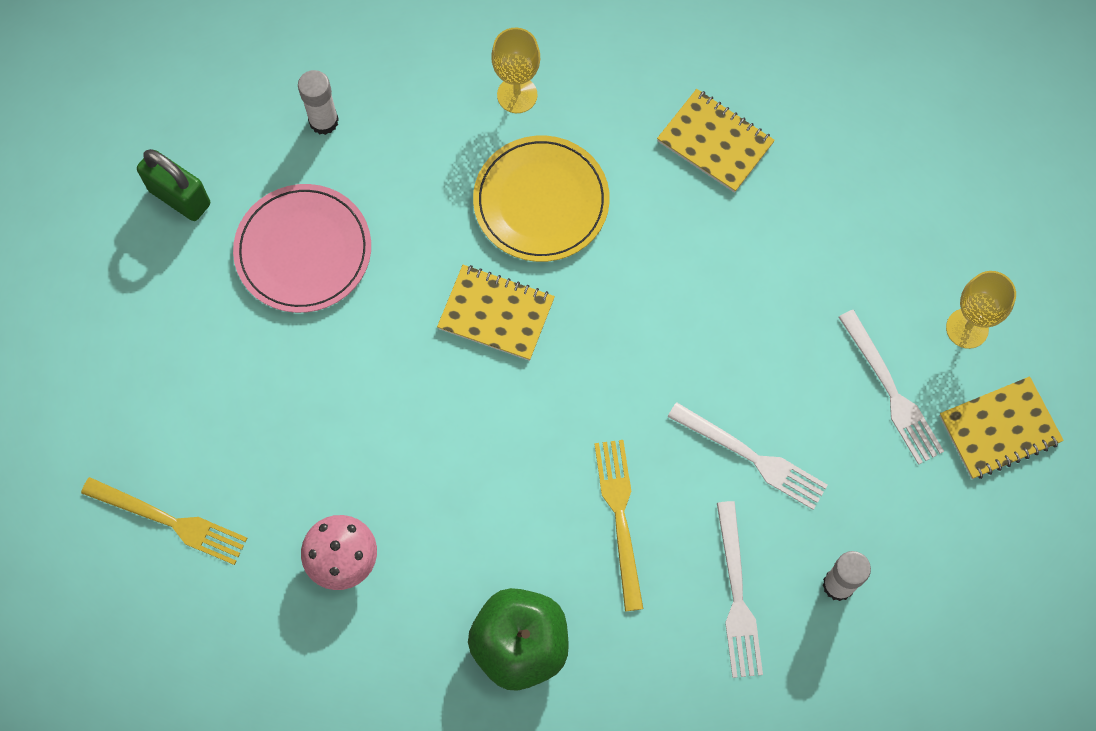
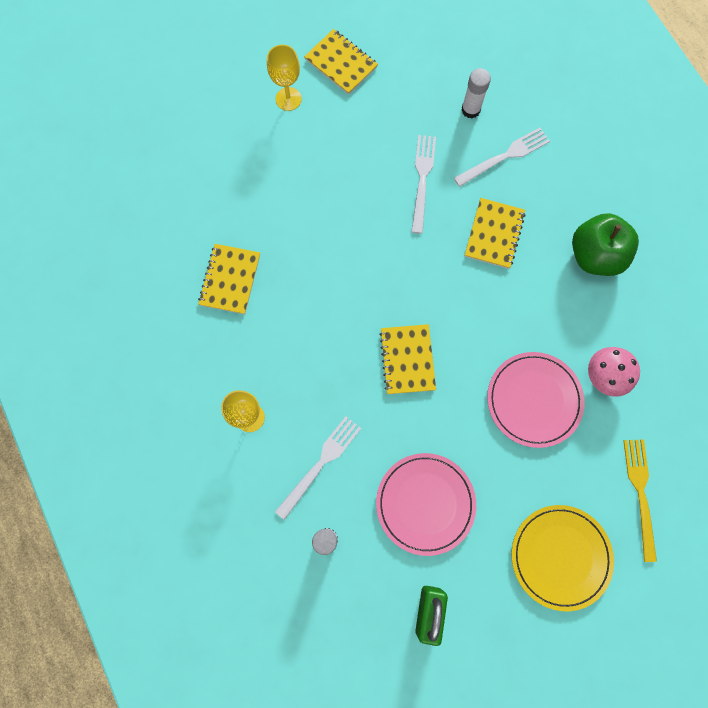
camera: 115 degrees left, 5 degrees up
yellow plate [473,136,610,262] -> yellow plate moved to [512,505,614,611]
yellow fork [594,440,643,611] -> yellow notebook [465,198,526,269]
white fork [838,310,944,465] -> white fork moved to [275,416,361,520]
none -> pink plate [487,352,585,448]

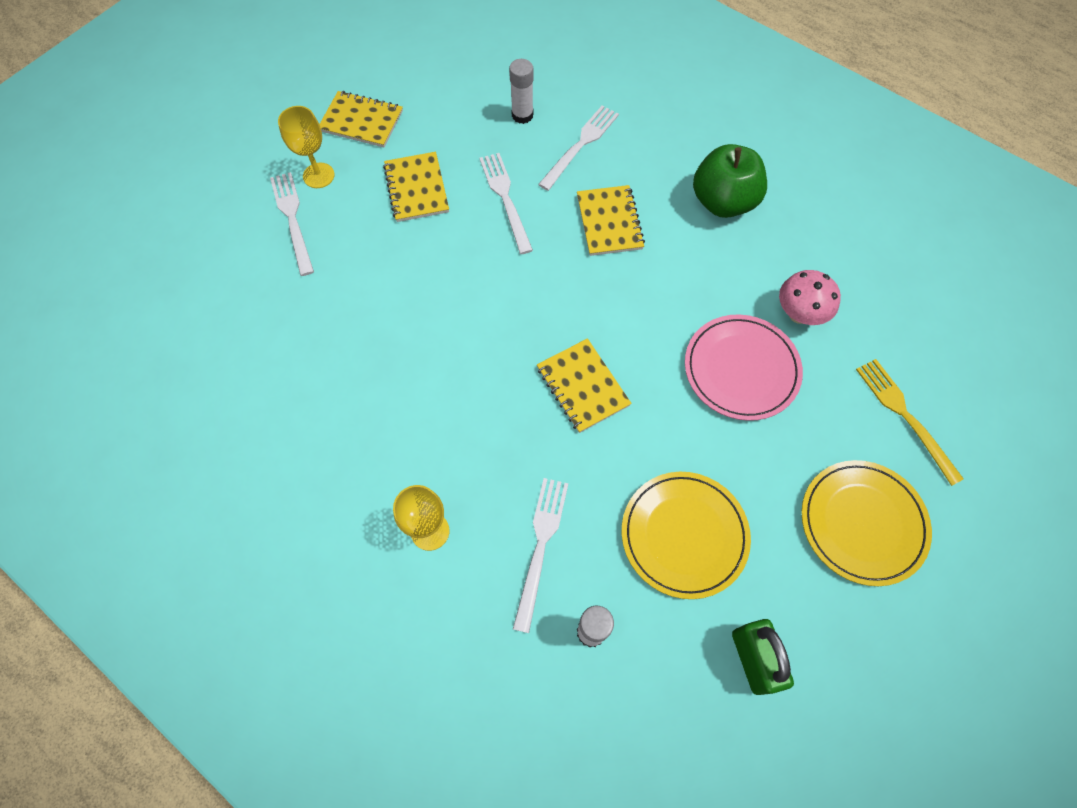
camera: 25 degrees left, 10 degrees down
yellow notebook [198,244,260,314] -> yellow notebook moved to [383,152,449,222]
pink plate [376,453,476,556] -> yellow plate [622,472,751,599]
none -> white fork [270,172,314,276]

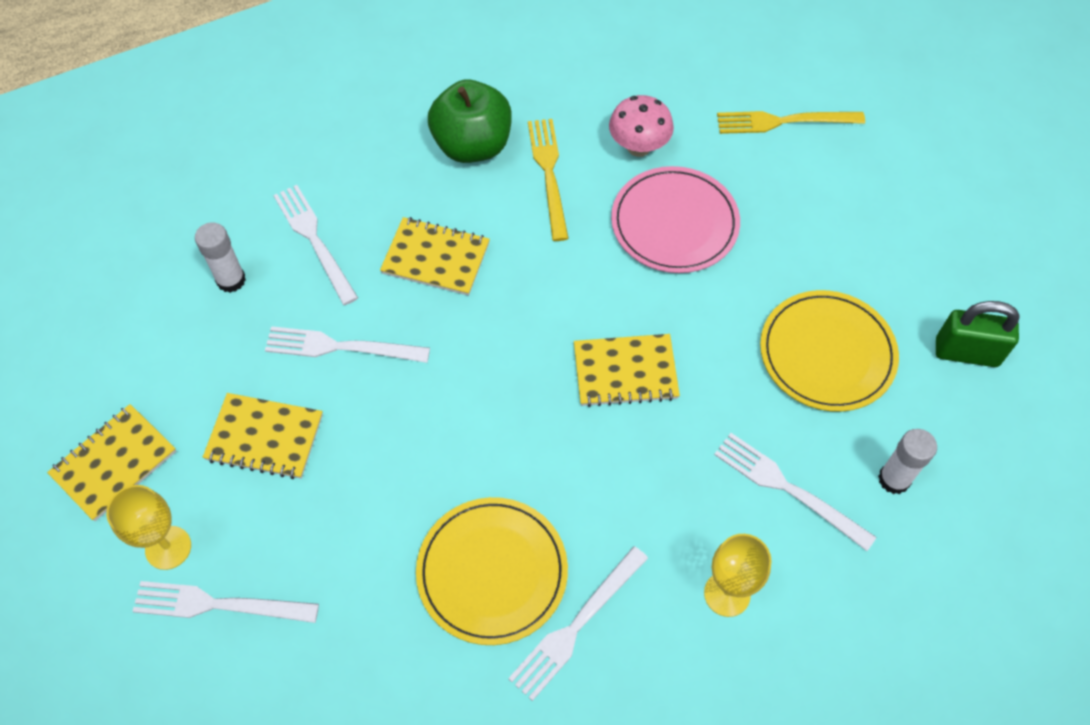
camera: 65 degrees left, 5 degrees down
yellow plate [801,460,932,586] -> yellow plate moved to [416,497,568,645]
none -> white fork [508,546,648,701]
none -> yellow fork [528,119,569,241]

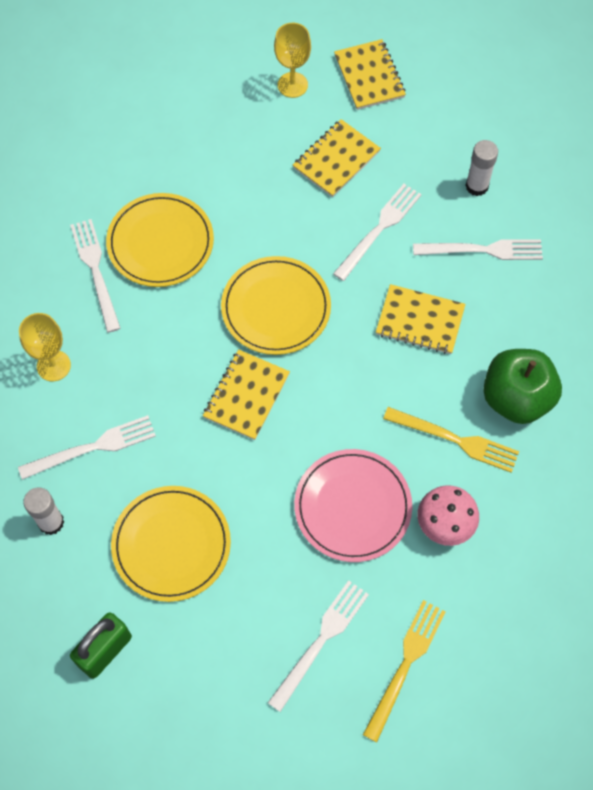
camera: 120 degrees right, 5 degrees up
white fork [132,581,319,623] -> white fork moved to [268,580,369,712]
yellow notebook [380,217,490,296] -> yellow notebook turned 60 degrees clockwise [376,284,466,354]
none -> yellow plate [221,256,331,355]

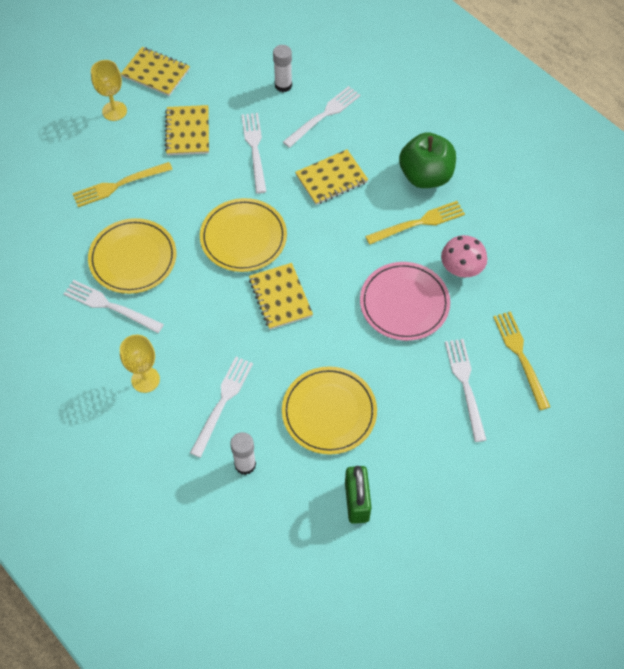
camera: 45 degrees left, 5 degrees down
none -> yellow fork [72,162,173,207]

